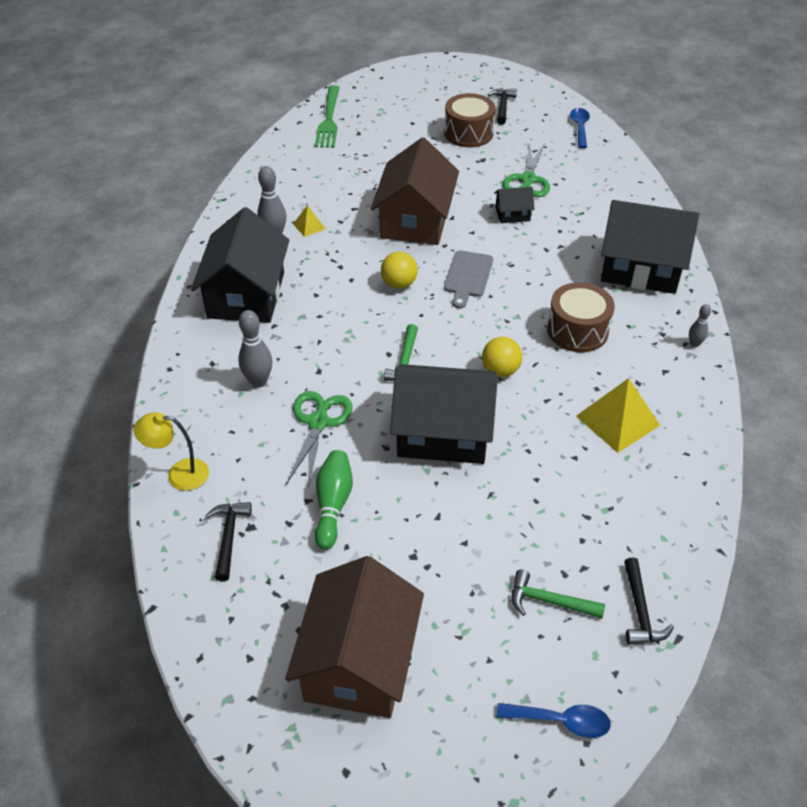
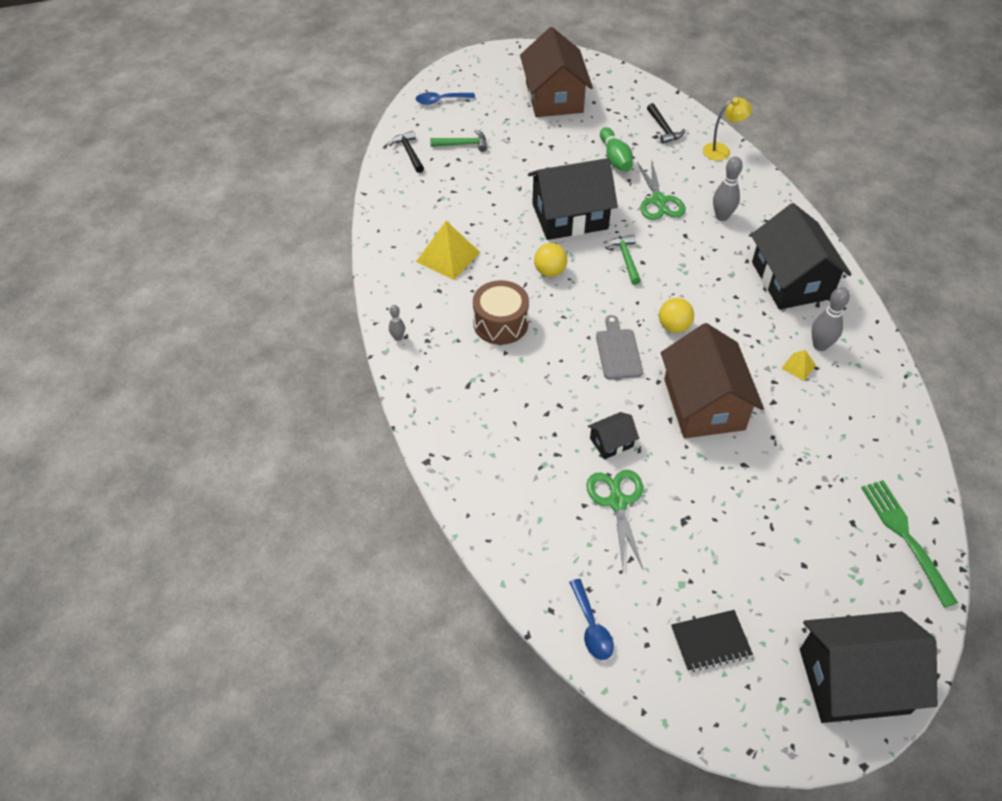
camera: 160 degrees right, 5 degrees up
brown drum [444,93,496,147] -> none
black hammer [488,88,517,125] -> black notebook [671,610,753,672]
black house [601,200,699,294] -> black house moved to [800,611,938,723]

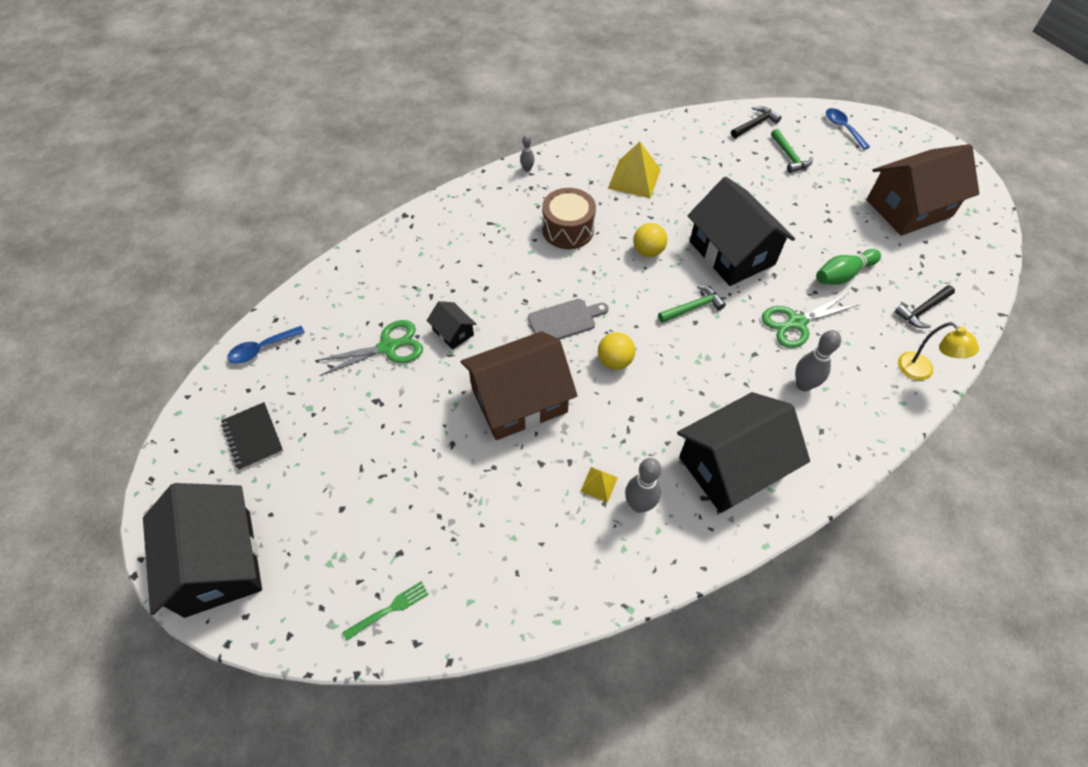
camera: 75 degrees right, 5 degrees up
green fork [861,480,958,608] -> green fork [343,581,429,641], size x0.56

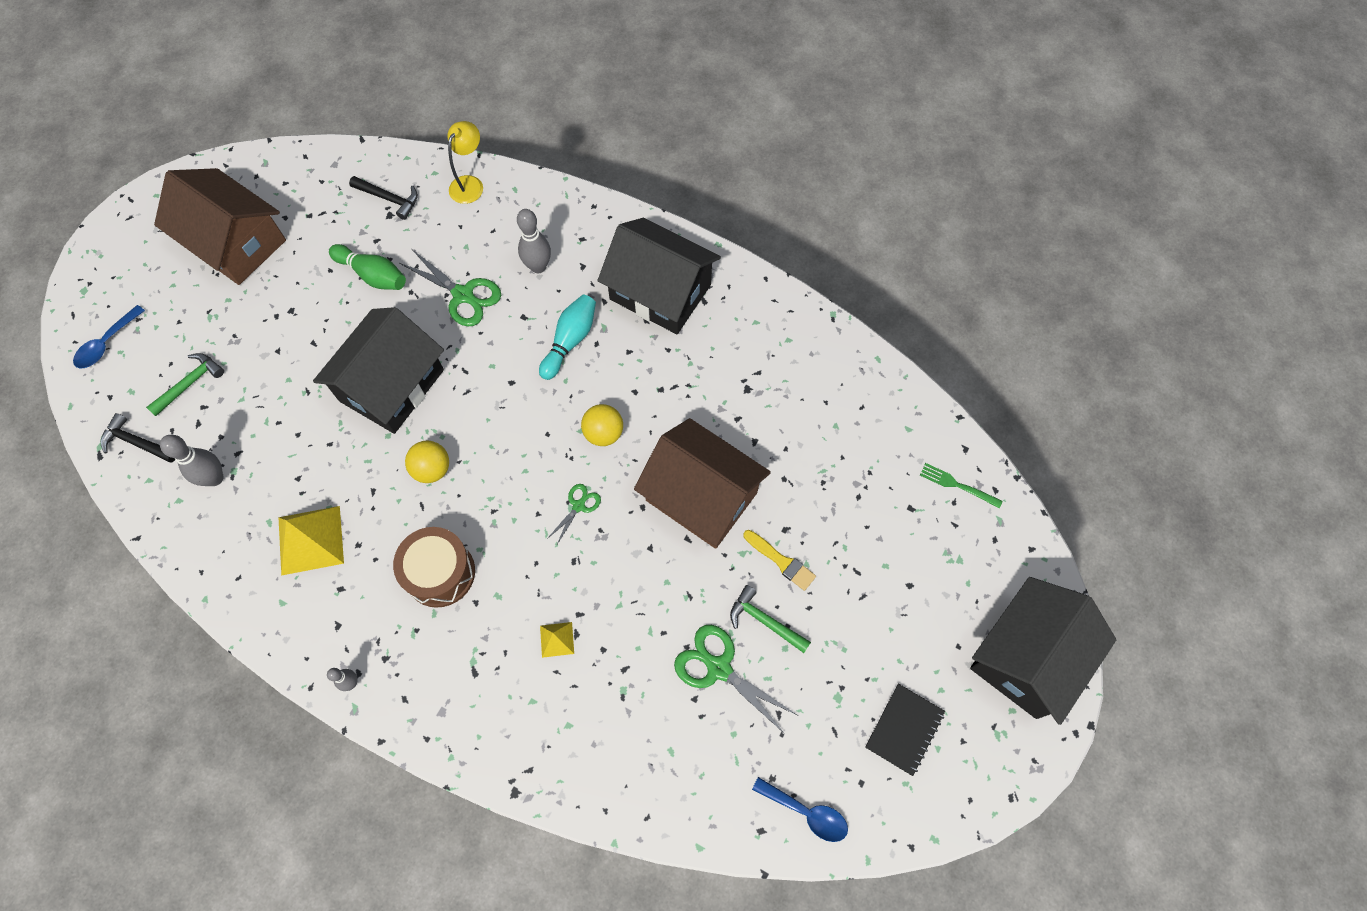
camera: 120 degrees left, 10 degrees up
black house [427,301,476,350] -> none
grey cutting board [528,299,609,339] -> green scissors [547,484,601,546]
yellow pyramid [580,467,618,502] -> yellow pyramid moved to [540,622,574,658]
grey bowling pin [625,458,661,513] -> grey bowling pin moved to [160,435,223,486]
green hammer [658,285,726,323] -> green hammer moved to [730,585,811,653]
none -> turquoise bowling pin [539,294,596,380]
none -> yellow brush [744,530,816,591]

